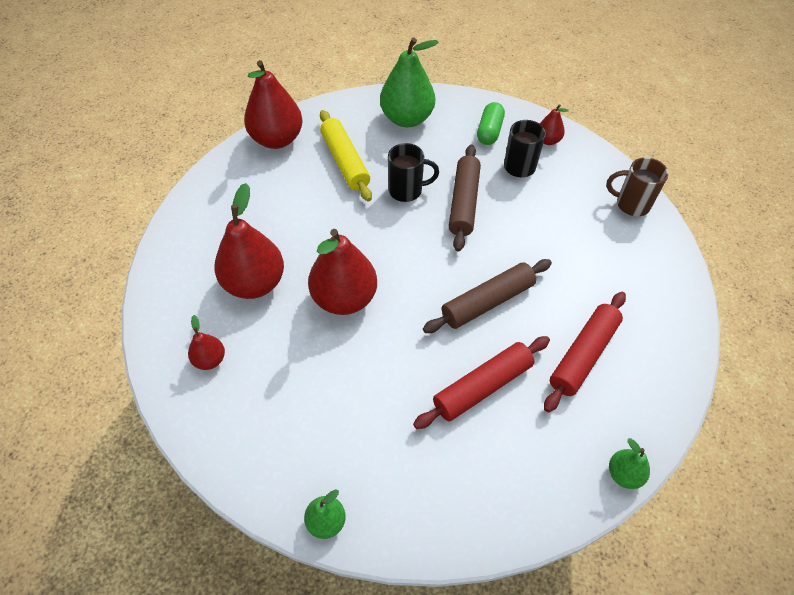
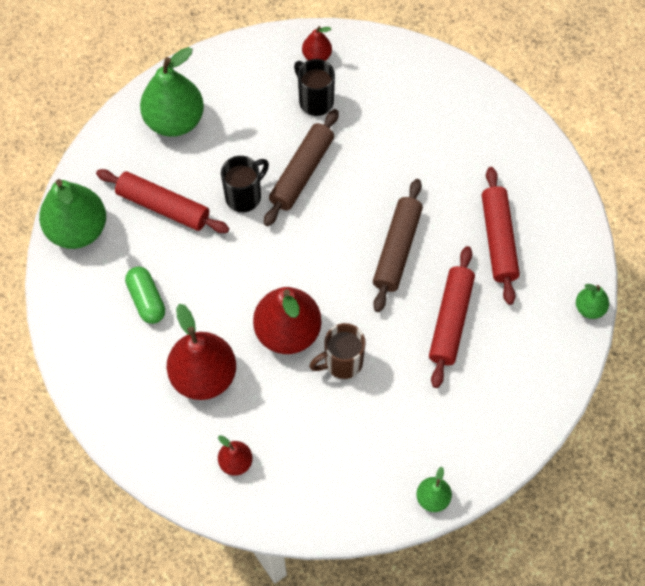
camera: 40 degrees left, 10 degrees up
red pear [244,60,303,149] -> green pear [39,179,106,249]
yellow rolling pin [320,110,372,202] -> red rolling pin [96,169,229,233]
brown rolling pin [449,145,481,251] -> brown rolling pin turned 60 degrees clockwise [264,109,339,226]
green capsule [477,102,505,145] -> green capsule moved to [125,267,165,324]
brown mug [606,157,669,216] -> brown mug moved to [309,323,366,379]

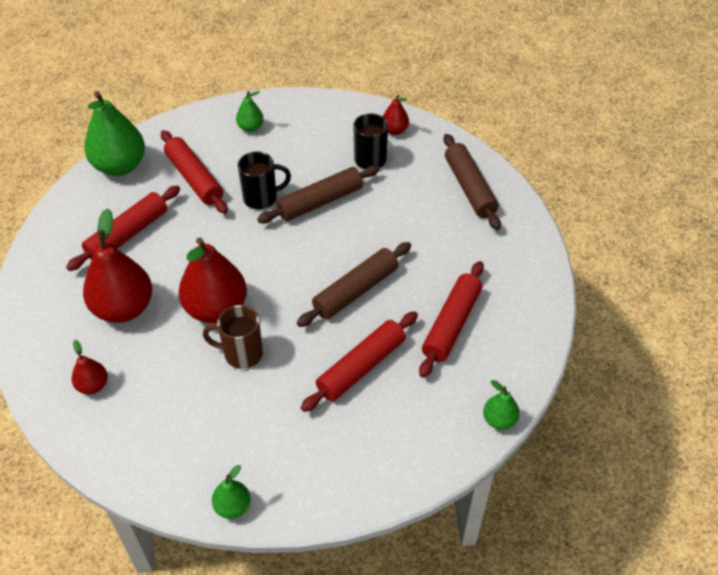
camera: 30 degrees right, 15 degrees down
green capsule [125,267,165,324] -> red rolling pin [66,185,180,271]
green pear [140,47,204,137] -> green pear [236,91,264,132], size x0.49
none -> brown rolling pin [443,134,501,230]

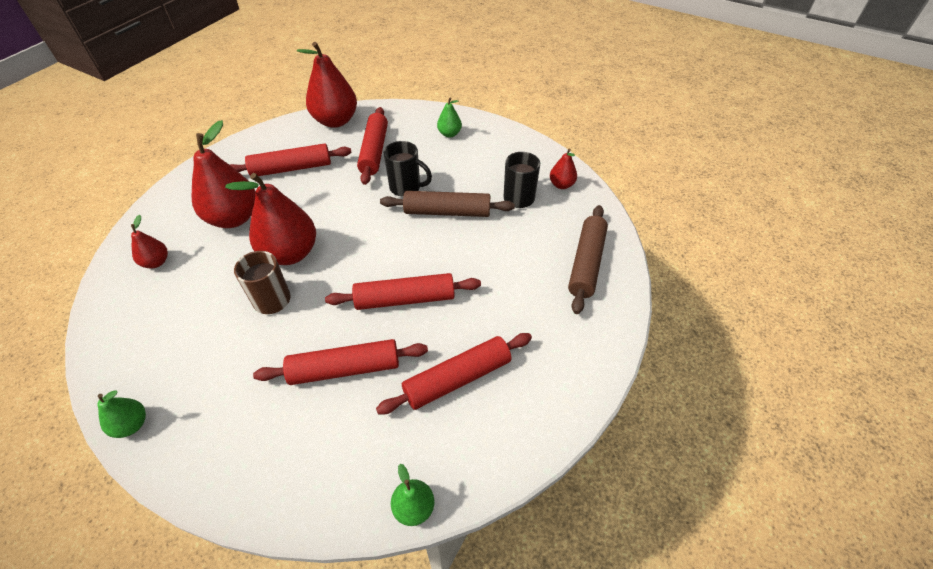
camera: 35 degrees right, 0 degrees up
green pear [84,91,145,176] -> red pear [297,42,357,128]
brown rolling pin [297,242,411,327] -> red rolling pin [325,273,481,310]

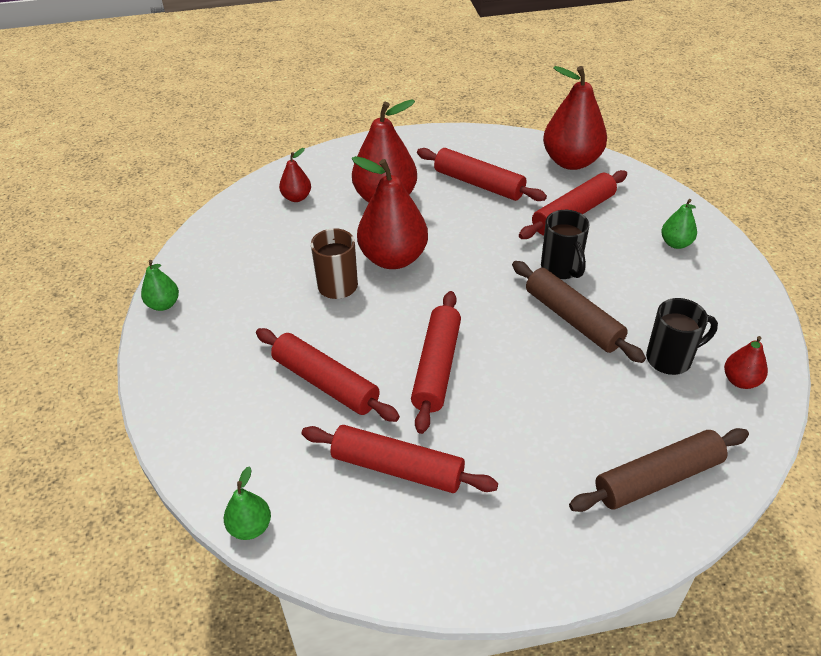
camera: 50 degrees right, 5 degrees down
red rolling pin [325,273,481,310] -> red rolling pin turned 60 degrees clockwise [411,291,461,434]

